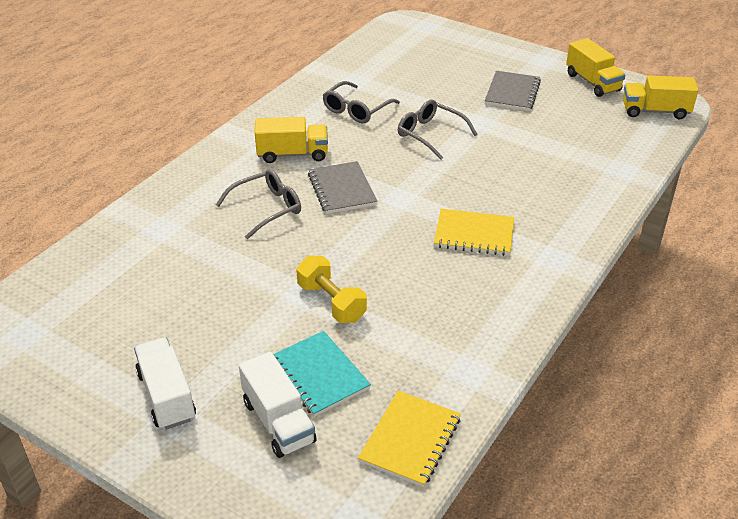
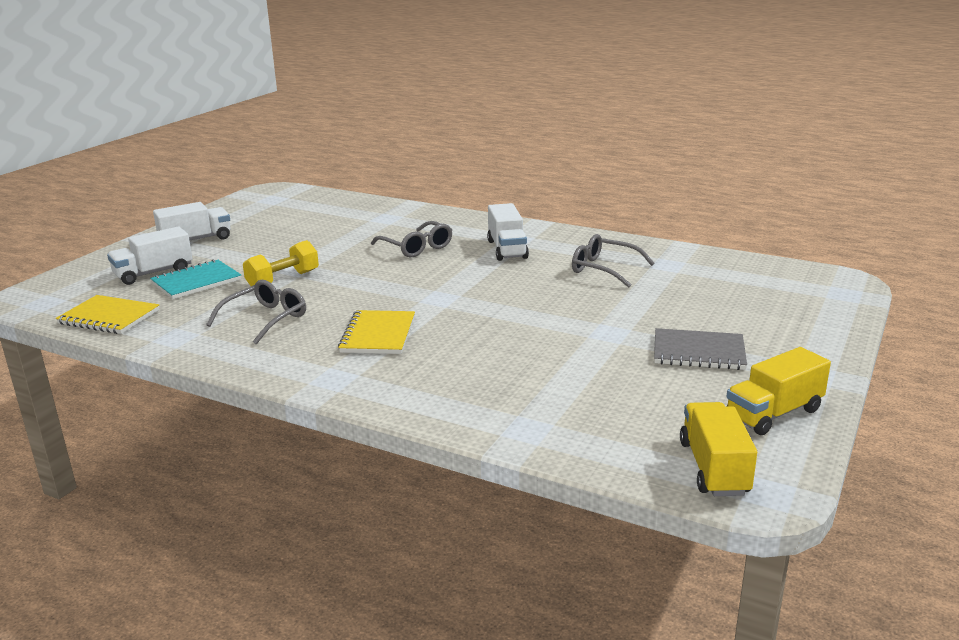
camera: 85 degrees right, 15 degrees down
yellow truck [255,117,328,163] -> white truck [487,203,529,261]
grey notebook [308,161,377,214] -> none
grey glasses [398,100,478,160] -> grey glasses moved to [206,280,306,344]

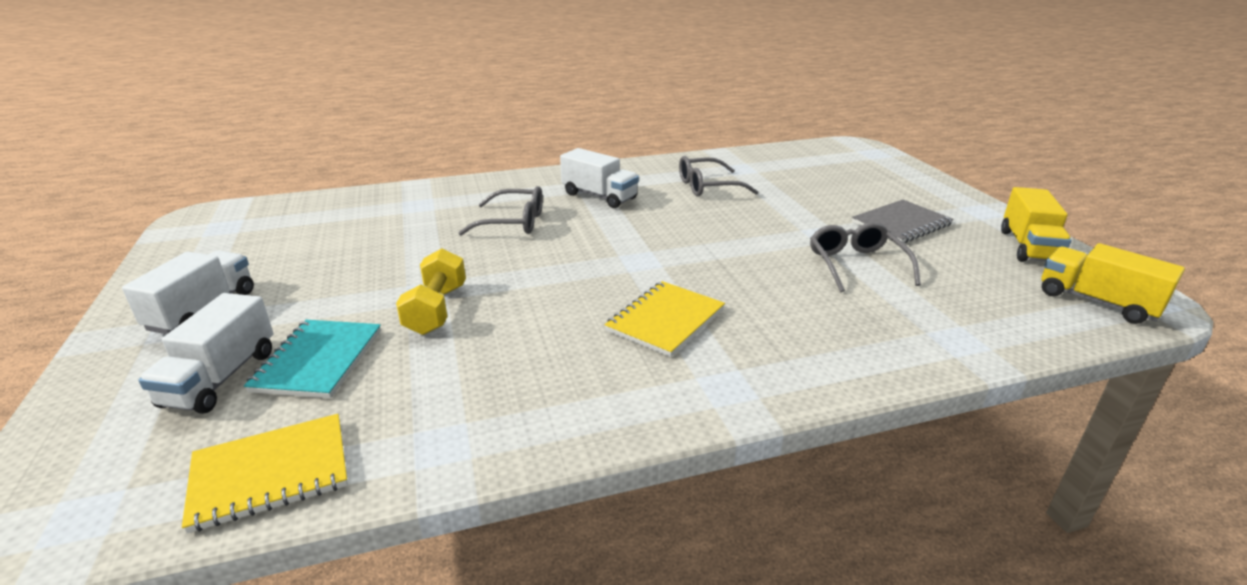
camera: 45 degrees left, 5 degrees up
grey glasses [206,280,306,344] -> grey glasses moved to [810,222,921,292]
yellow notebook [338,310,415,354] -> yellow notebook turned 75 degrees clockwise [605,281,725,357]

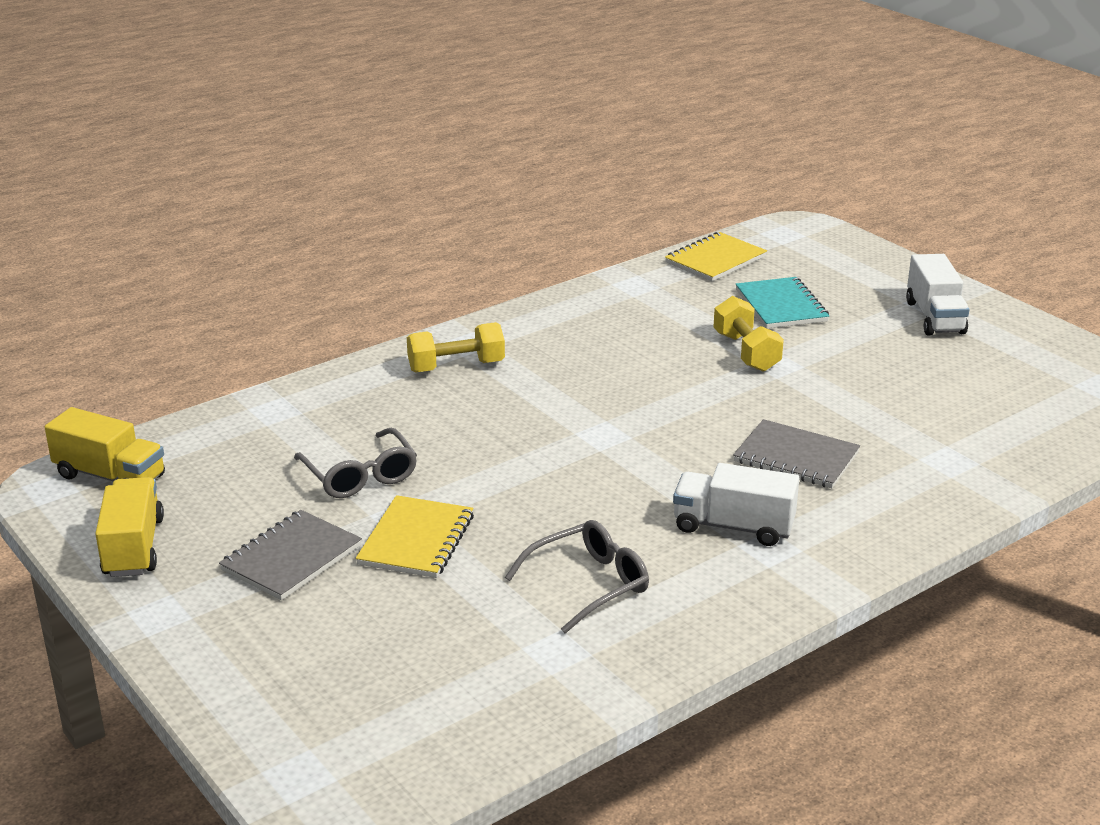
camera: 160 degrees right, 0 degrees up
white truck [139,293,273,414] -> none
grey glasses [458,186,543,235] -> grey notebook [733,419,860,488]
yellow notebook [605,281,725,357] -> yellow notebook moved to [356,495,474,578]
none -> yellow dumbbell [407,322,505,373]

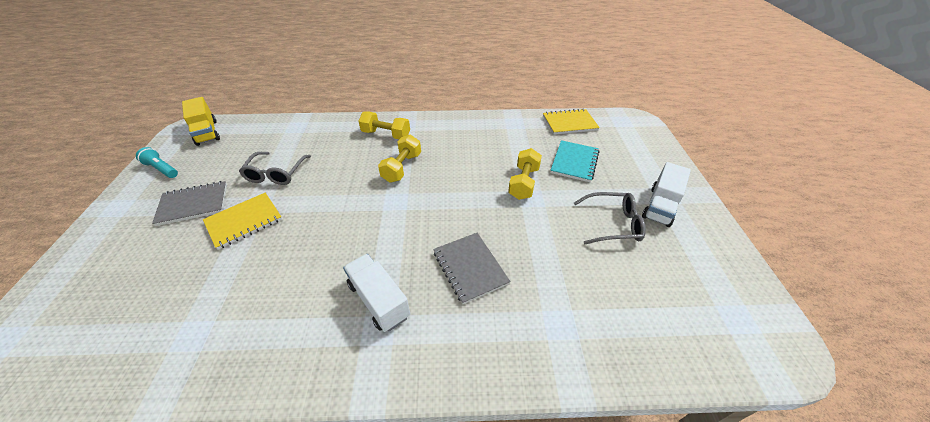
camera: 35 degrees right, 15 degrees up
yellow truck [95,477,164,577] -> turquoise flashlight [136,147,178,178]
grey glasses [505,520,649,634] -> grey glasses moved to [574,192,646,244]
none -> yellow dumbbell [378,135,421,183]

